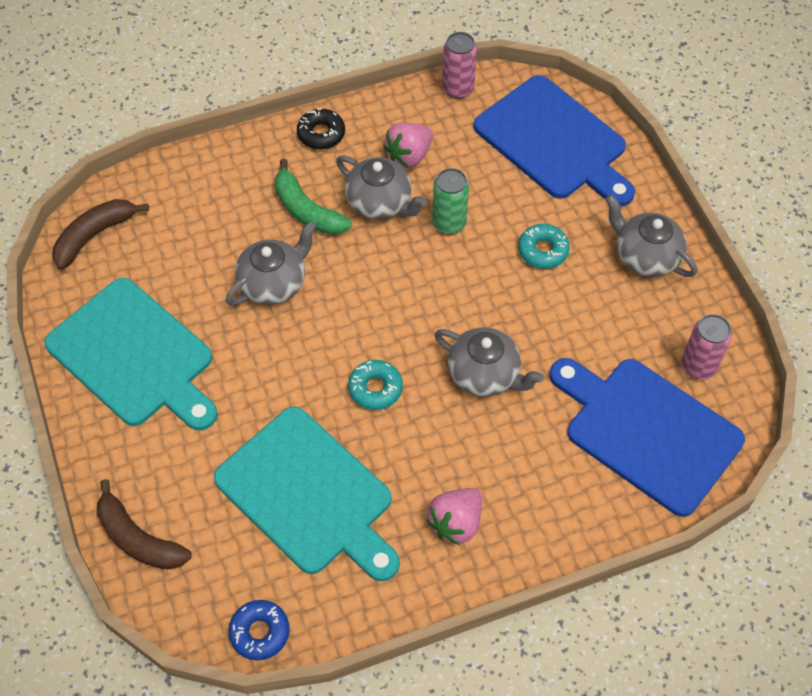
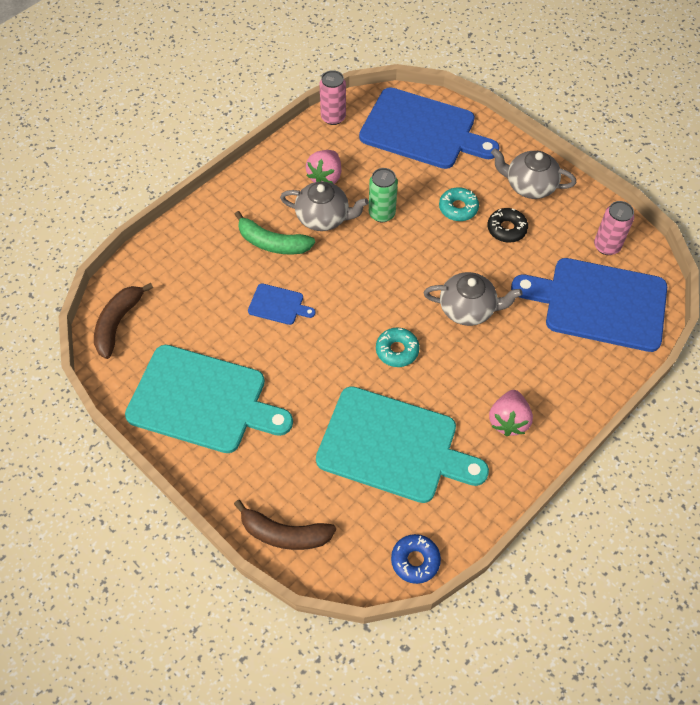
camera: 25 degrees left, 0 degrees up
grey teapot [226,221,317,306] -> blue cutting board [248,283,316,325]
black donut [297,108,345,150] -> black donut moved to [487,208,528,243]

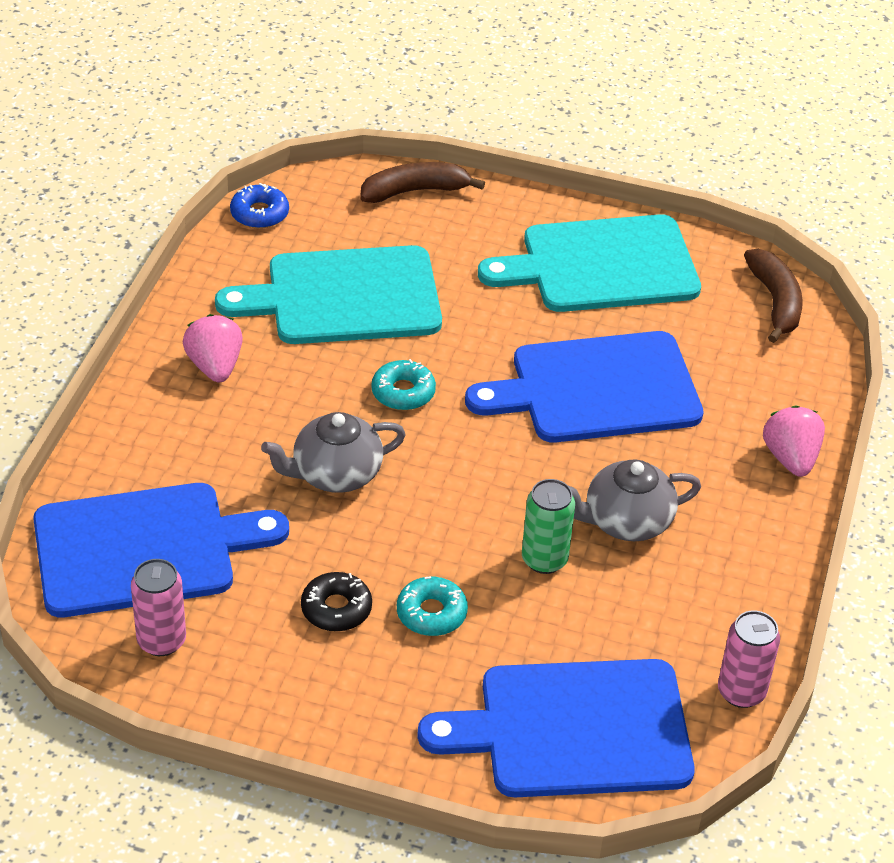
camera: 150 degrees right, 15 degrees down
green banana [234,211,315,254] -> none
blue cutting board [248,283,316,325] -> blue cutting board [465,331,704,443], size x2.32
pink strawberry [306,150,341,184] -> pink strawberry moved to [763,405,825,477]
grey teapot [491,148,576,199] -> none

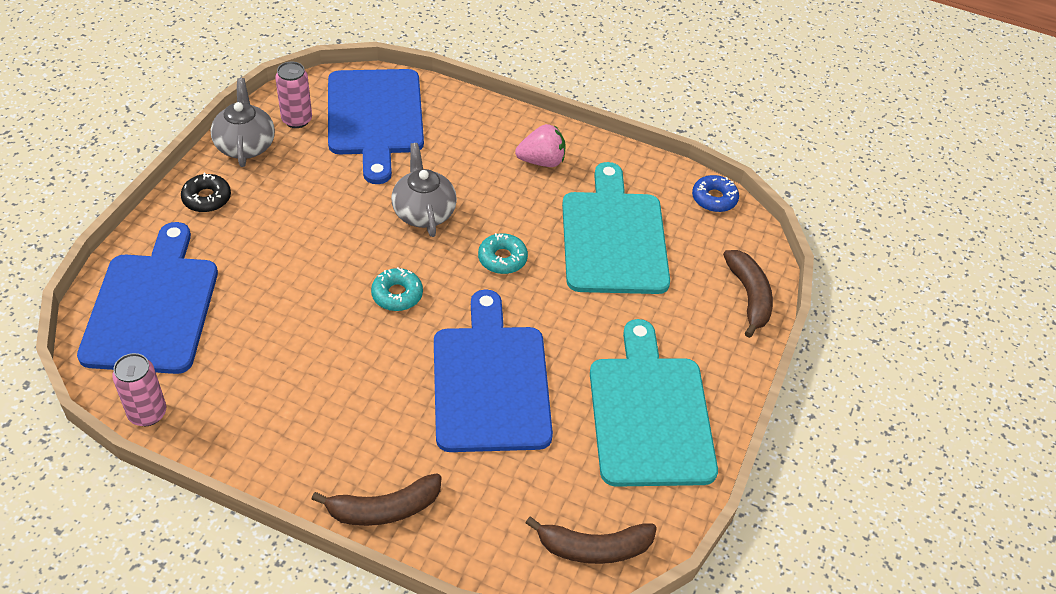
camera: 95 degrees right, 5 degrees up
black donut [301,572,372,631] -> black donut moved to [181,173,231,212]
turquoise donut [397,576,468,636] -> turquoise donut moved to [371,267,423,311]
green can [522,479,575,574] -> none
grey teapot [569,460,701,541] -> grey teapot moved to [211,78,275,167]
pink strawberry [763,405,825,477] -> brown banana [312,473,441,526]

